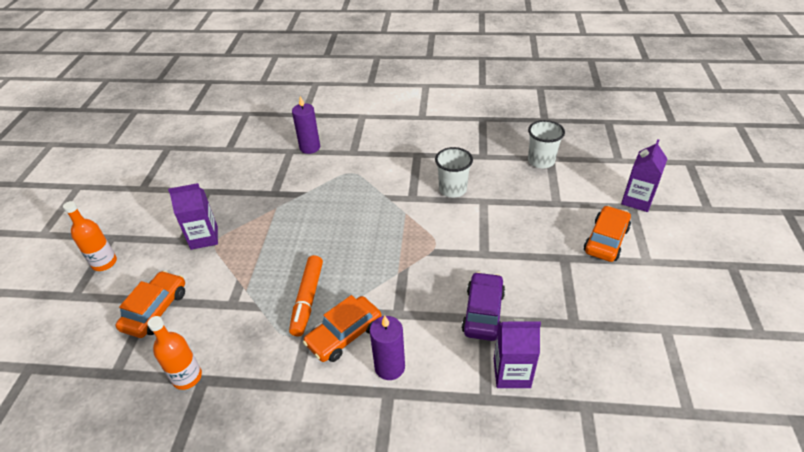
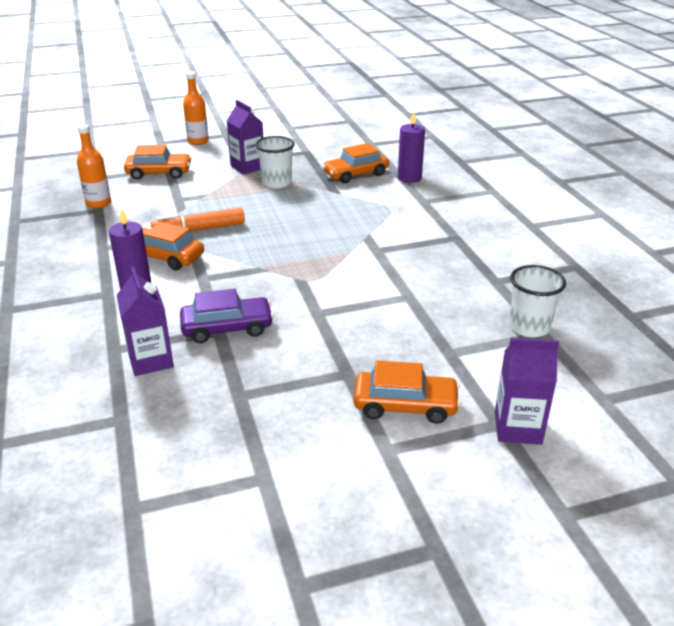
camera: 65 degrees right, 10 degrees down
white cup [435,147,473,198] -> white cup moved to [255,136,295,188]
none -> orange car [322,143,389,184]

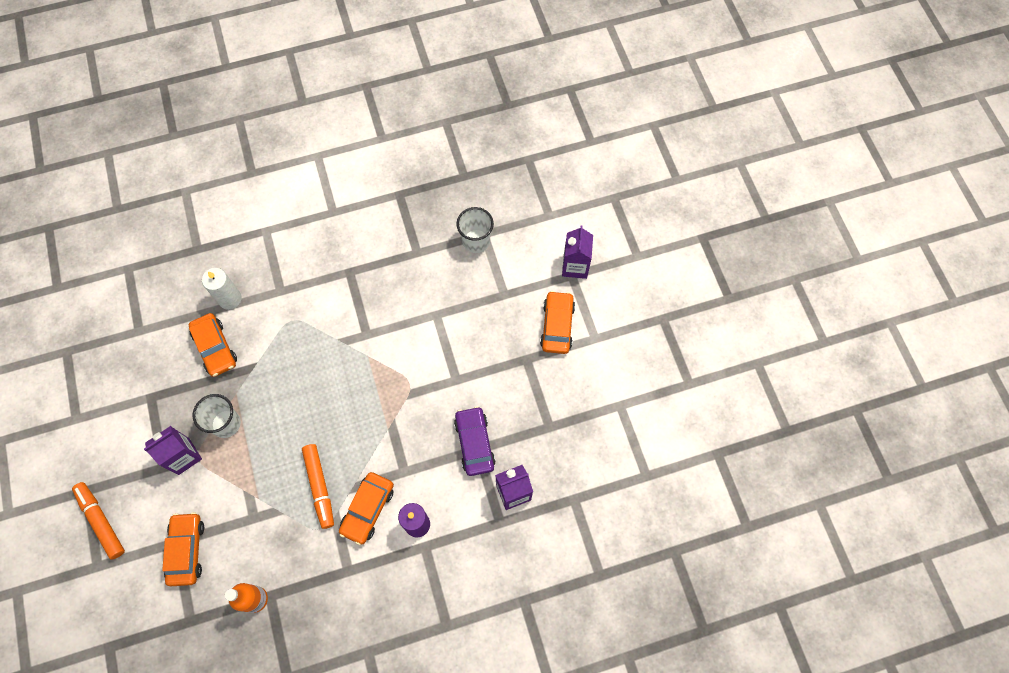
camera: 90 degrees left, 35 degrees up
orange bottle [183,72,209,145] -> orange marker [72,482,125,560]
purple candle [398,111,425,183] -> white candle [202,268,242,310]

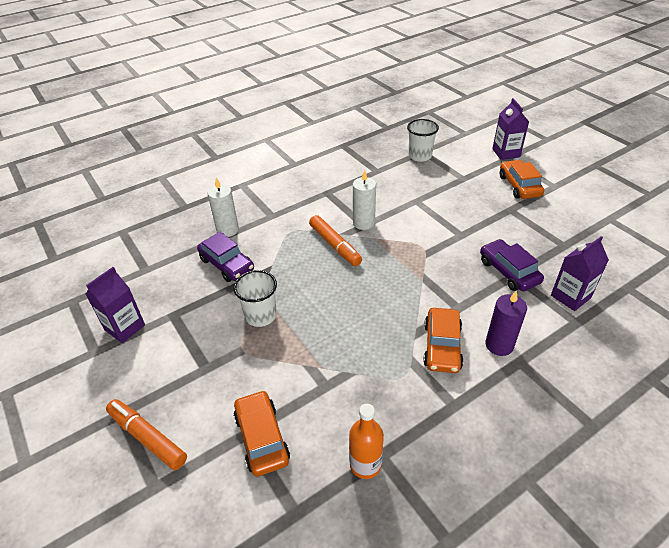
camera: 15 degrees left, 25 degrees down
purple carton [144,426,202,475] -> purple carton moved to [86,267,145,343]
orange car [189,313,237,377] -> purple car [197,232,254,282]
orange marker [302,444,334,529] -> orange marker moved to [309,215,362,266]
none -> white candle [353,170,376,230]

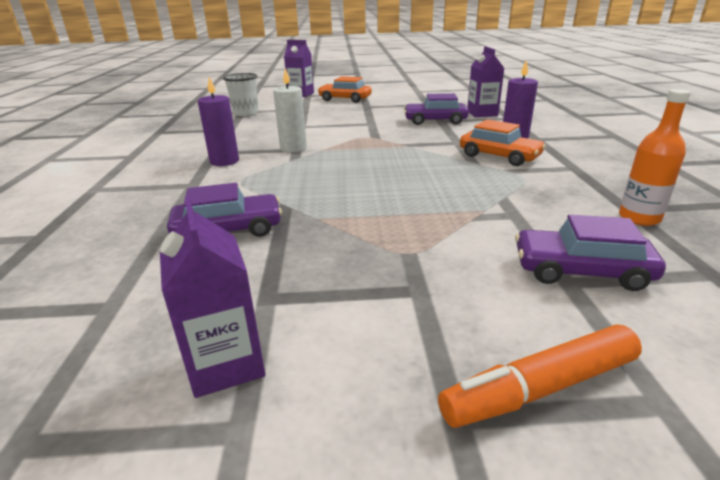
camera: 60 degrees left, 15 degrees down
white candle [207,178,239,237] -> none
white cup [233,270,277,327] -> none
orange car [233,390,290,477] -> purple car [515,215,666,291]
orange marker [309,215,362,266] -> none
none -> purple candle [198,77,239,166]

